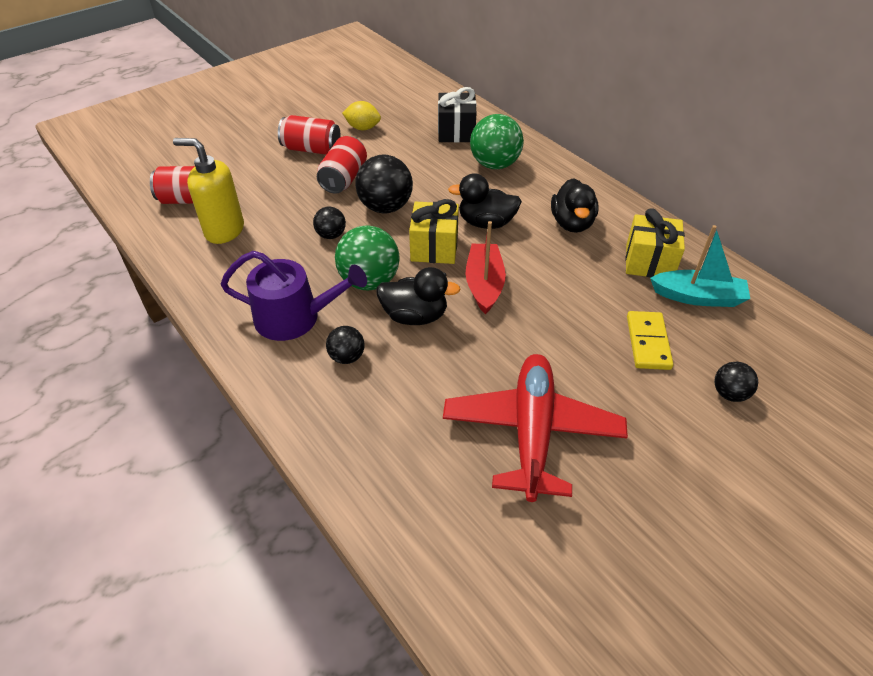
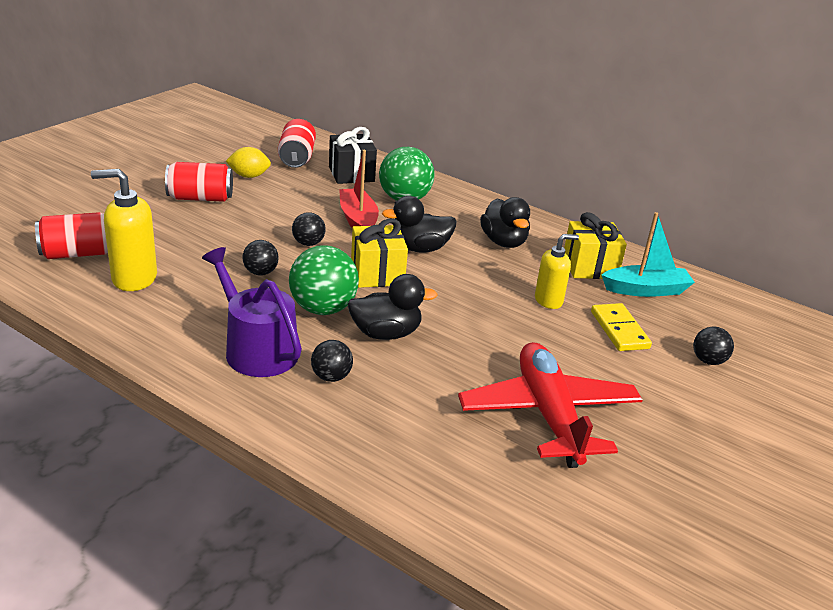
camera: 20 degrees left, 15 degrees down
purple watering can [220,251,367,341] -> purple watering can turned 120 degrees counterclockwise [202,247,302,377]
red can [317,136,367,194] -> red can moved to [278,119,316,168]
black ball [355,155,413,213] -> black ball [292,212,326,246], size x0.55
red boat [466,221,506,315] -> red boat moved to [339,150,379,229]
none -> yellow soap dispenser [535,234,579,309]

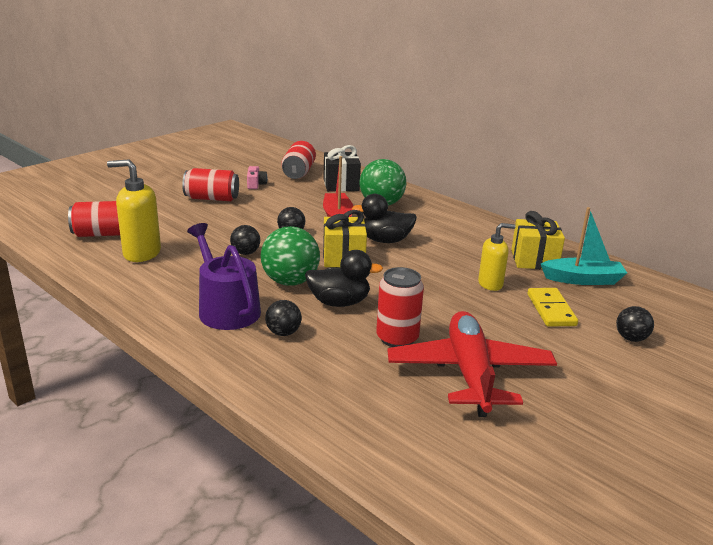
camera: 10 degrees right, 5 degrees down
yellow lemon [226,147,271,178] -> pink camera [247,166,267,189]
black duck [480,197,530,248] -> none
none -> red can [376,267,424,347]

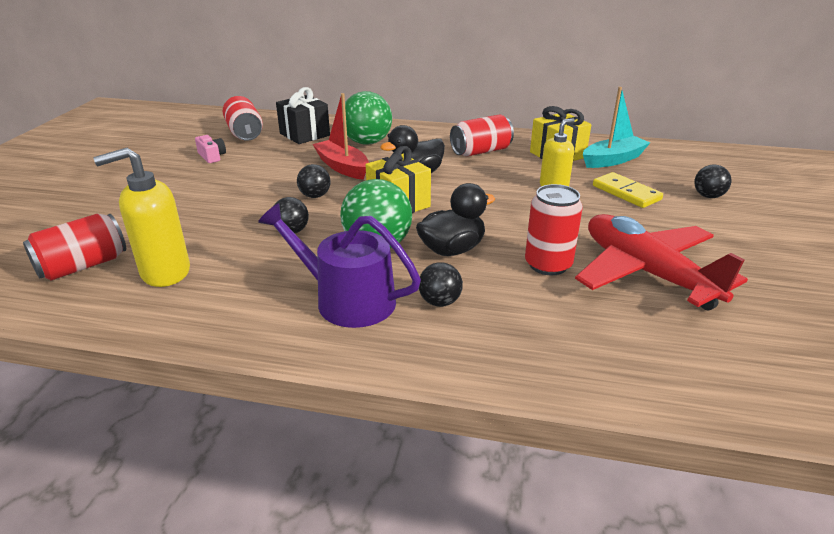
camera: 30 degrees left, 5 degrees up
red can [182,168,239,201] -> red can moved to [450,114,514,157]

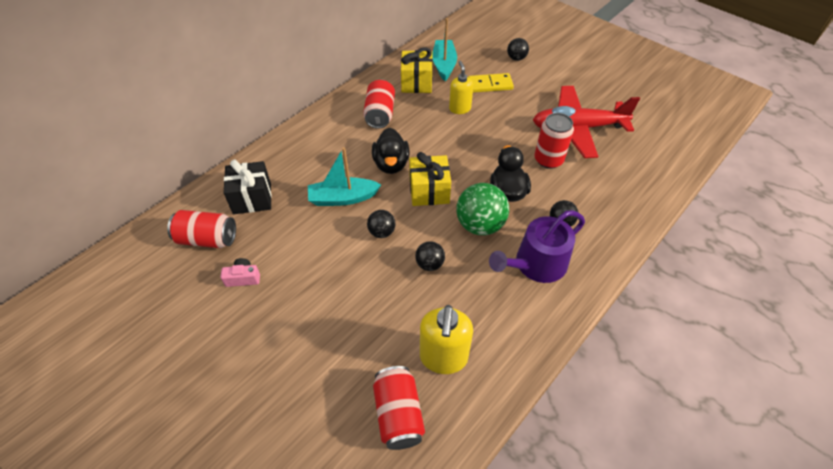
camera: 60 degrees left, 20 degrees up
red boat [312,93,369,180] -> turquoise boat [308,147,381,206]
green ball [345,91,392,145] -> none

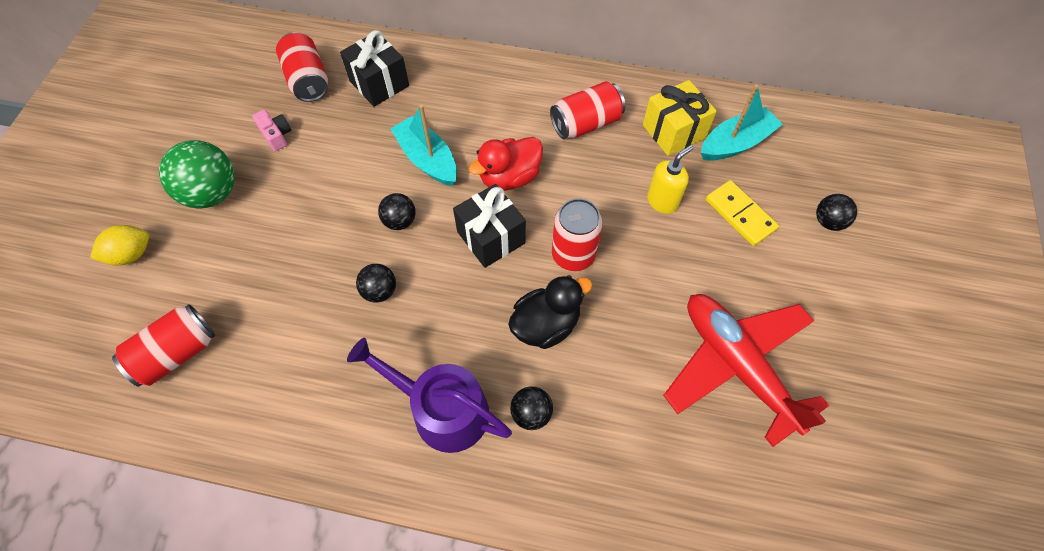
camera: 60 degrees right, 10 degrees up
black duck [372,127,410,174] -> red duck [468,137,543,191]
yellow gift [409,152,451,206] -> black gift [453,184,526,268]
yellow soap dispenser [420,305,473,374] -> none
green ball [456,183,509,235] -> green ball moved to [159,140,235,209]
red can [534,113,574,169] -> red can moved to [552,198,603,271]
none -> yellow lemon [90,225,149,266]

